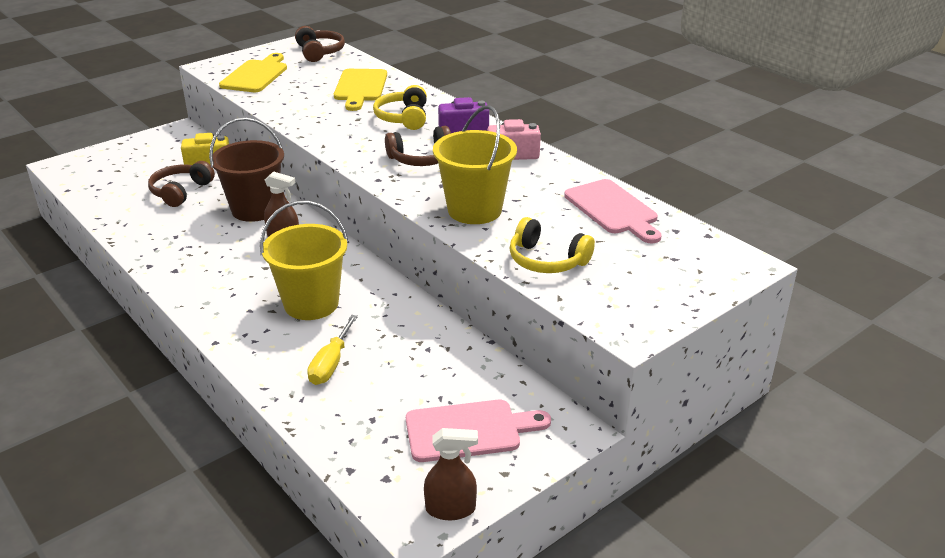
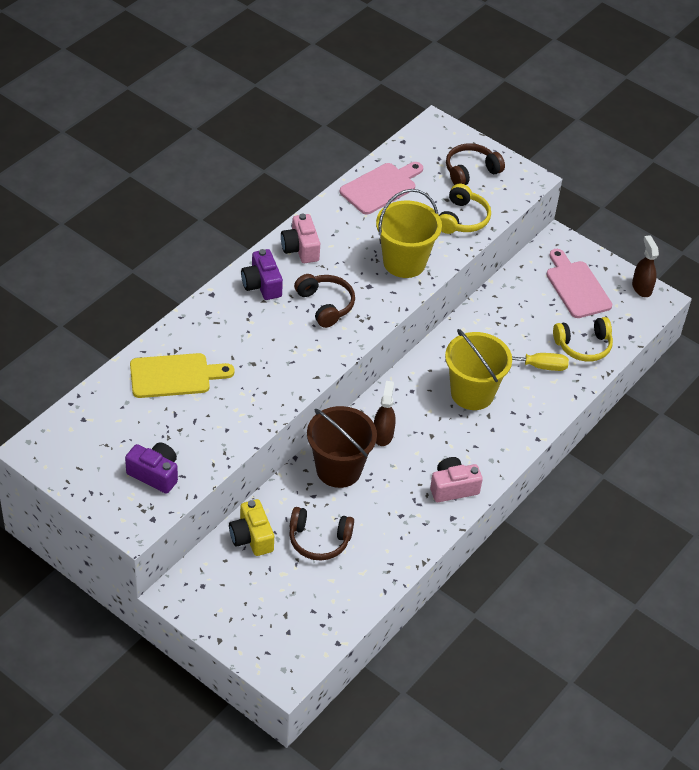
camera: 105 degrees left, 15 degrees up
yellow cutting board [219,53,287,92] -> purple camera [125,442,178,494]
brown headphones [295,26,345,62] -> brown headphones moved to [446,143,505,185]
yellow headphones [373,85,427,130] -> yellow headphones moved to [553,317,613,362]
none -> pink camera [430,457,483,502]

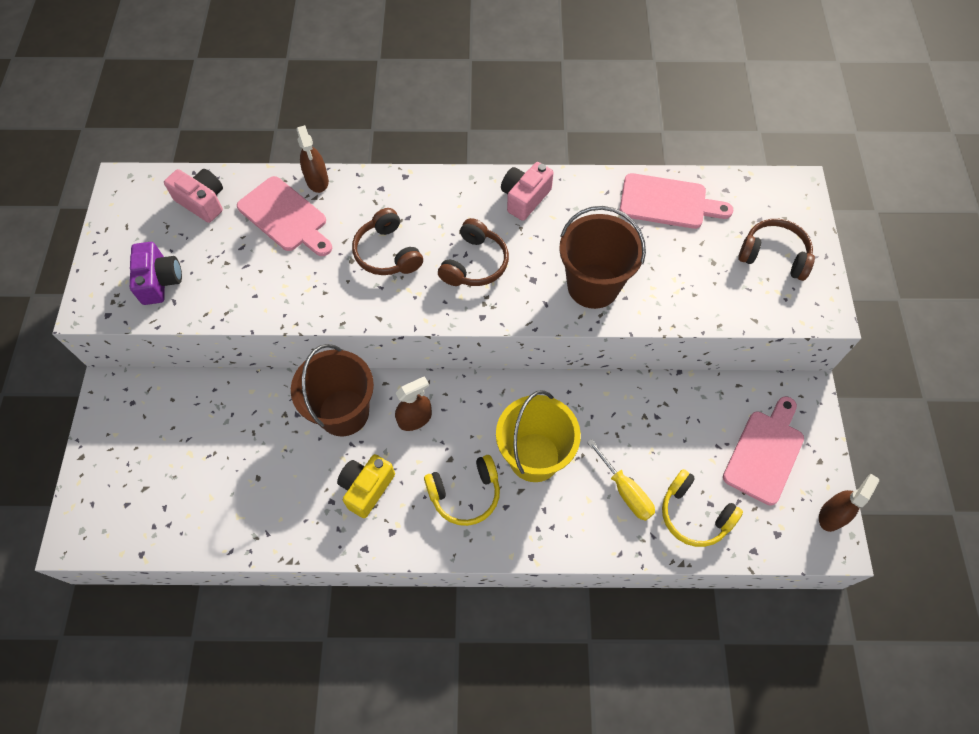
camera: 55 degrees right, 15 degrees up
yellow cutting board [130,353,235,398] -> pink cutting board [237,176,332,256]
yellow camera [229,499,274,556] -> yellow camera moved to [337,454,395,518]
purple camera [241,249,283,300] -> none
brown headphones [289,507,354,561] -> brown headphones moved to [352,208,423,275]
yellow bucket [376,189,442,278] -> brown bucket [559,206,646,309]
pink camera [430,457,483,502] -> pink camera moved to [164,169,223,223]
yellow headphones [439,184,491,234] -> yellow headphones moved to [424,455,500,526]
none -> brown spray bottle [297,125,329,193]

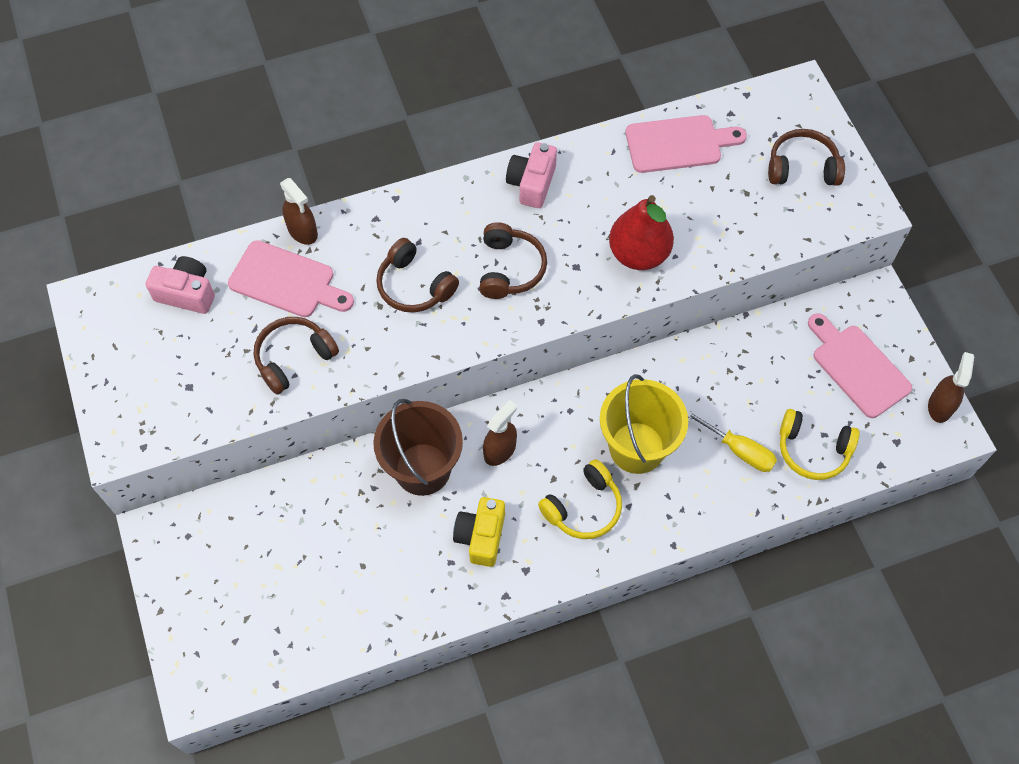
camera: 20 degrees left, 0 degrees up
purple camera [130,242,182,305] -> none
brown bucket [559,206,646,309] -> red pear [609,195,674,270]
pink cutting board [723,396,804,506] -> pink cutting board turned 45 degrees counterclockwise [808,313,912,418]
none -> brown headphones [254,317,339,394]

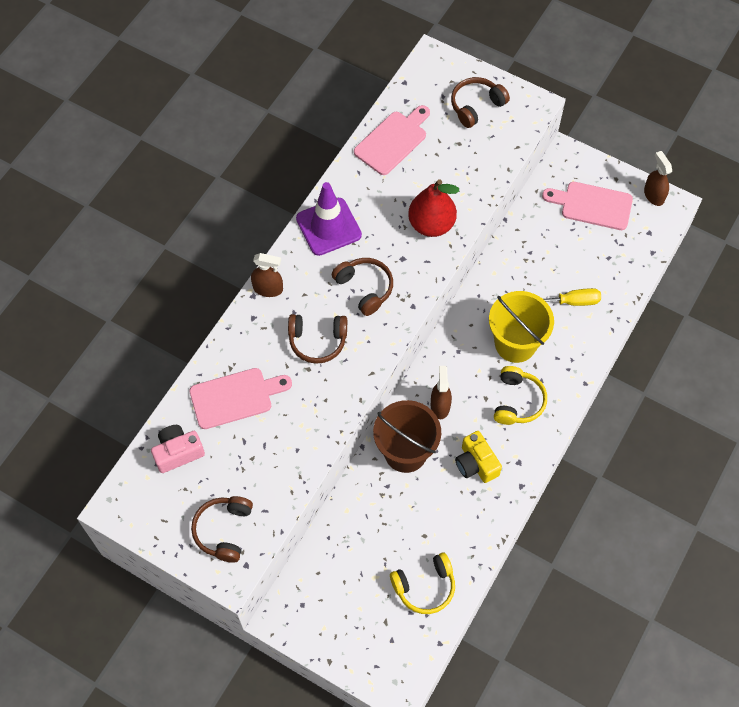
camera: 40 degrees left, 0 degrees up
brown headphones [254,317,339,394] -> brown headphones moved to [191,496,253,563]
brown spray bottle [280,178,318,245] -> brown spray bottle moved to [251,253,283,297]
pink camera [506,142,557,208] -> purple traffic cone [296,182,362,256]
yellow headphones [780,409,860,480] -> yellow headphones moved to [390,553,455,614]

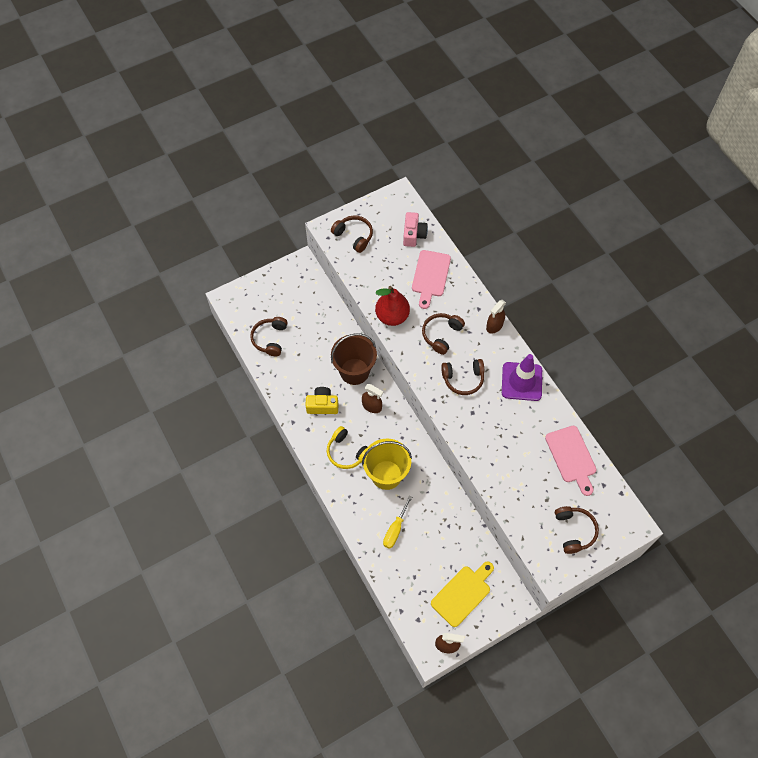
camera: 120 degrees right, 0 degrees up
yellow headphones [390,553,455,614] -> brown headphones [250,317,288,356]
red pear [408,179,459,237] -> red pear moved to [375,286,410,326]
pink cutting board [542,182,633,230] -> yellow cutting board [431,561,494,627]

